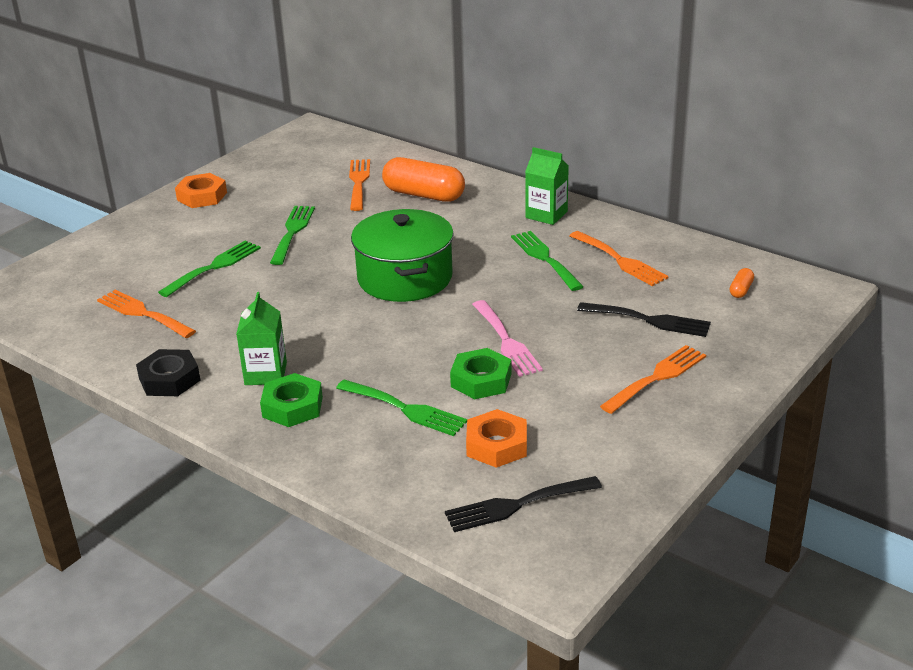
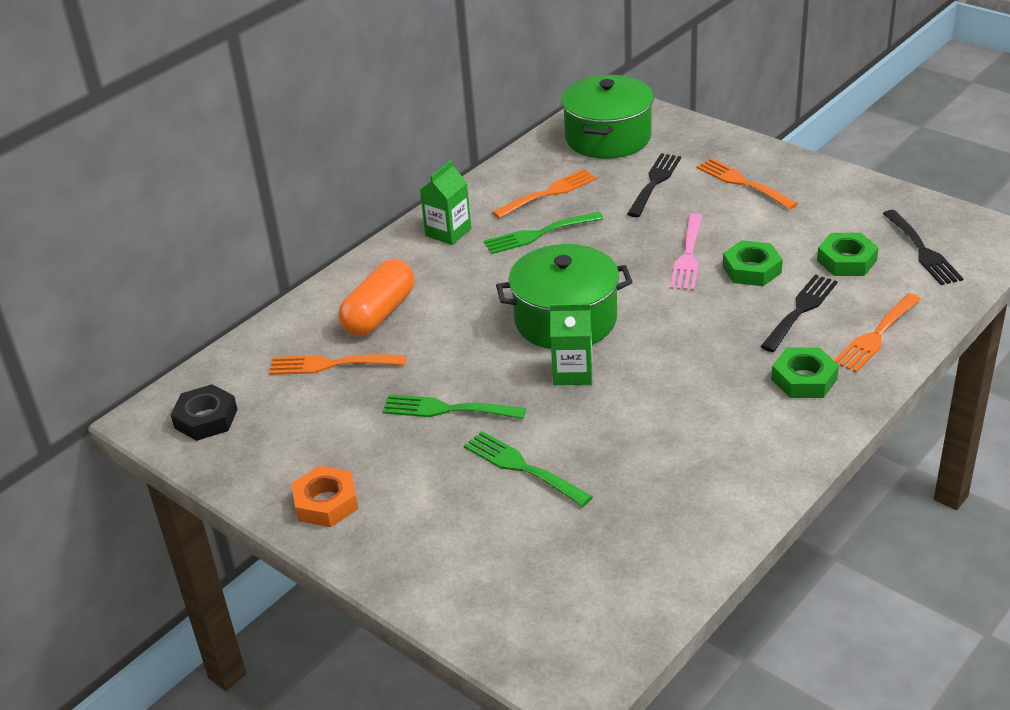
camera: 85 degrees left, 5 degrees up
orange fork [97,290,196,338] -> orange fork moved to [834,293,921,372]
black nut [136,349,200,396] -> black nut moved to [171,384,238,441]
green carton [236,292,287,385] -> green carton moved to [550,303,592,385]
green fork [336,380,467,436] -> black fork [760,274,838,352]
orange nut [466,409,527,468] -> green nut [817,233,879,276]
pink fork [472,300,543,377] -> pink fork turned 120 degrees clockwise [670,213,703,291]
orange capsule [730,268,754,298] -> green pot [561,75,654,159]

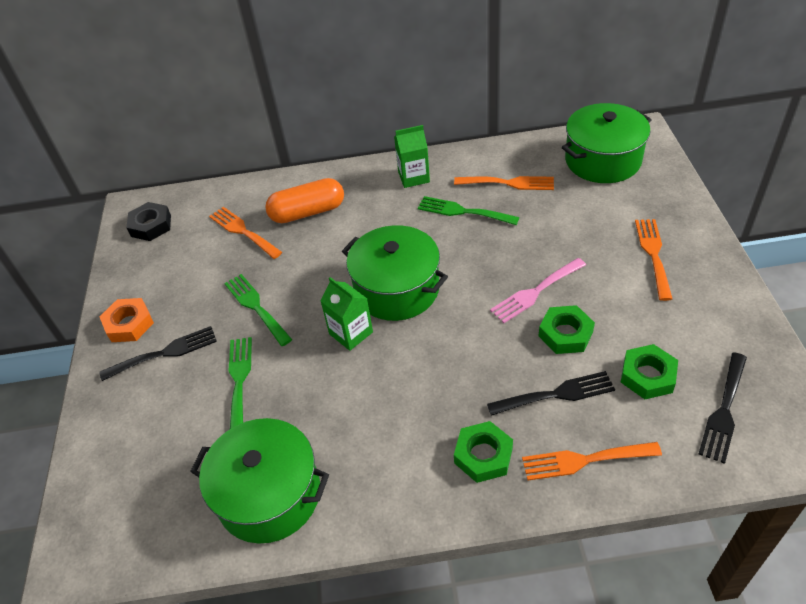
camera: 45 degrees right, 10 degrees up
black fork [627,153,681,217] -> black fork moved to [99,326,217,381]
none -> green pot [190,418,329,543]

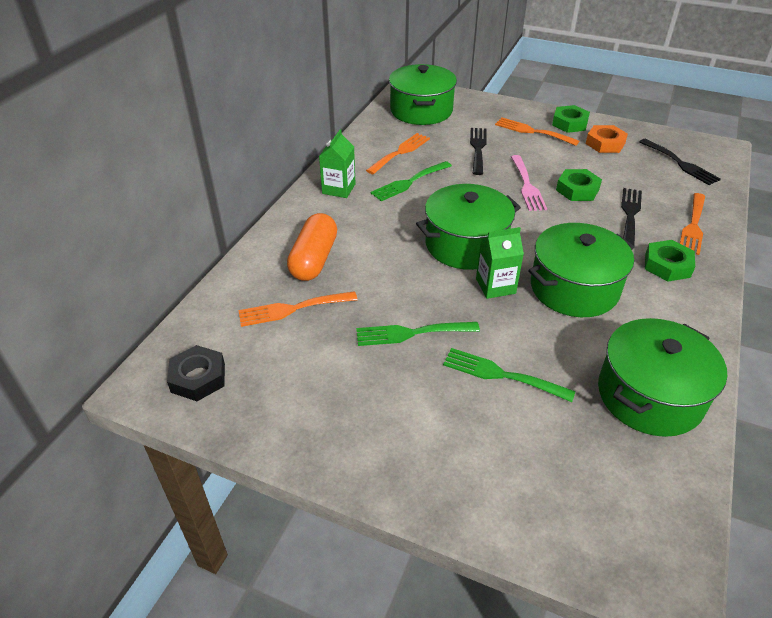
camera: 65 degrees left, 5 degrees down
black fork [99,326,217,381] -> black fork moved to [470,128,487,175]
orange nut [100,298,154,342] -> orange nut moved to [586,125,628,153]
green nut [621,344,678,399] -> green nut moved to [552,105,590,133]
none -> green pot [528,223,634,317]

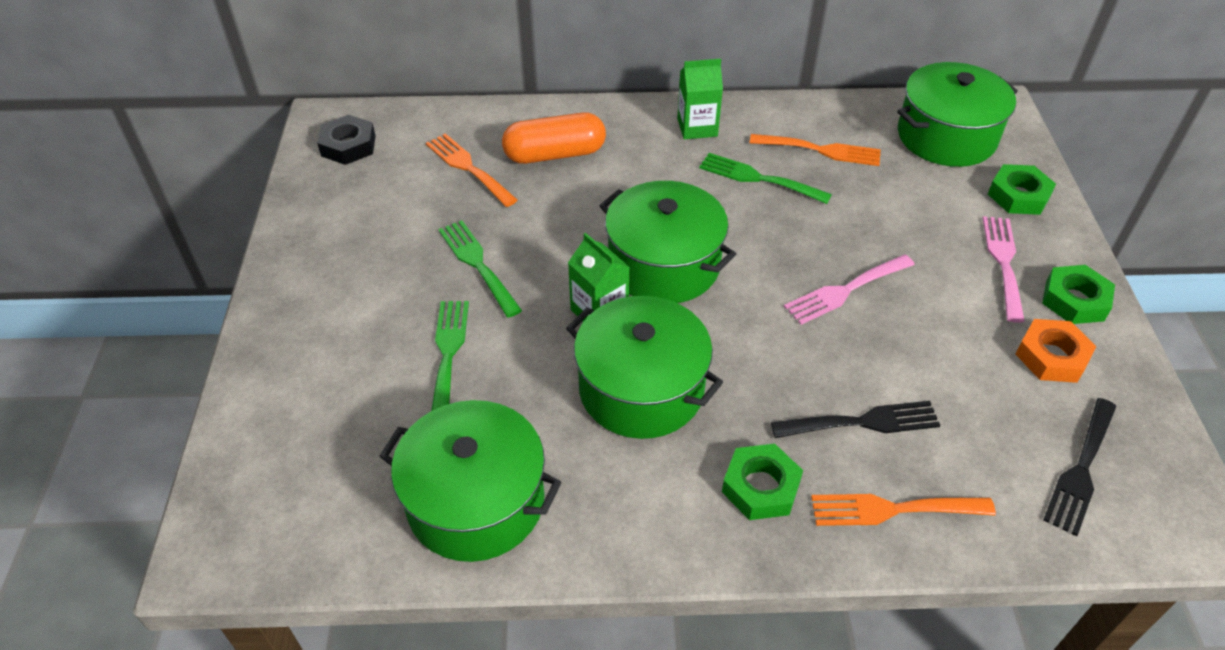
camera: 65 degrees right, 5 degrees up
black fork [470,128,487,175] -> none
orange fork [495,118,579,146] -> pink fork [983,216,1025,323]
green nut [556,169,602,201] -> green nut moved to [988,164,1056,215]

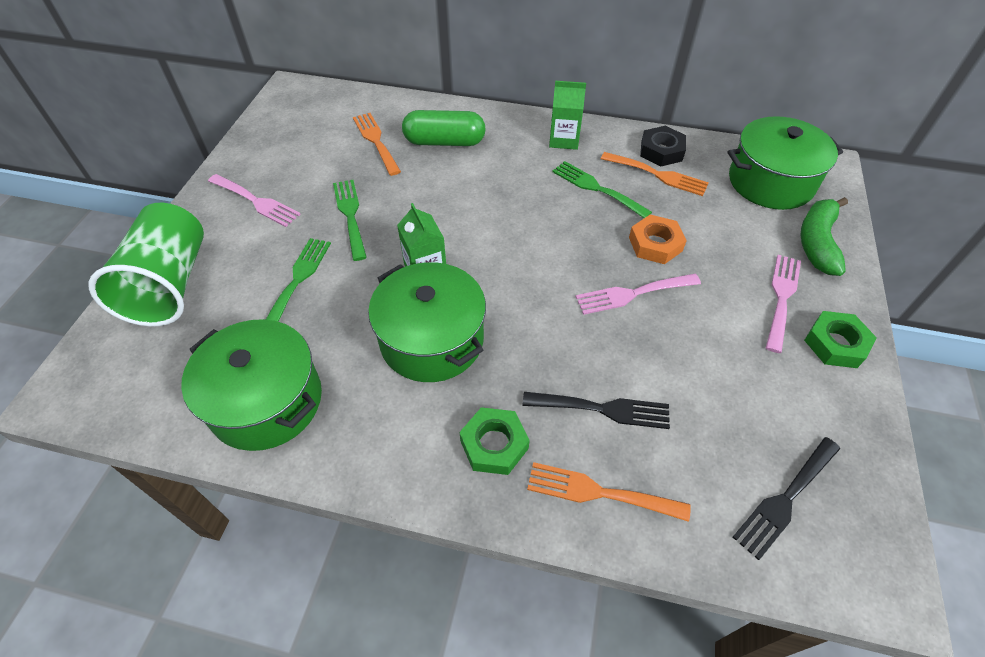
camera: 15 degrees right, 5 degrees up
black nut [317,115,376,165] -> black nut moved to [640,126,686,166]
orange capsule [502,112,606,164] -> green capsule [402,110,486,146]
green pot [599,181,736,303] -> none
green nut [988,164,1056,215] -> green banana [801,197,848,276]
orange nut [1015,319,1096,383] -> orange nut moved to [629,215,687,264]
none -> green cup [88,203,204,327]
none -> pink fork [208,174,301,227]

